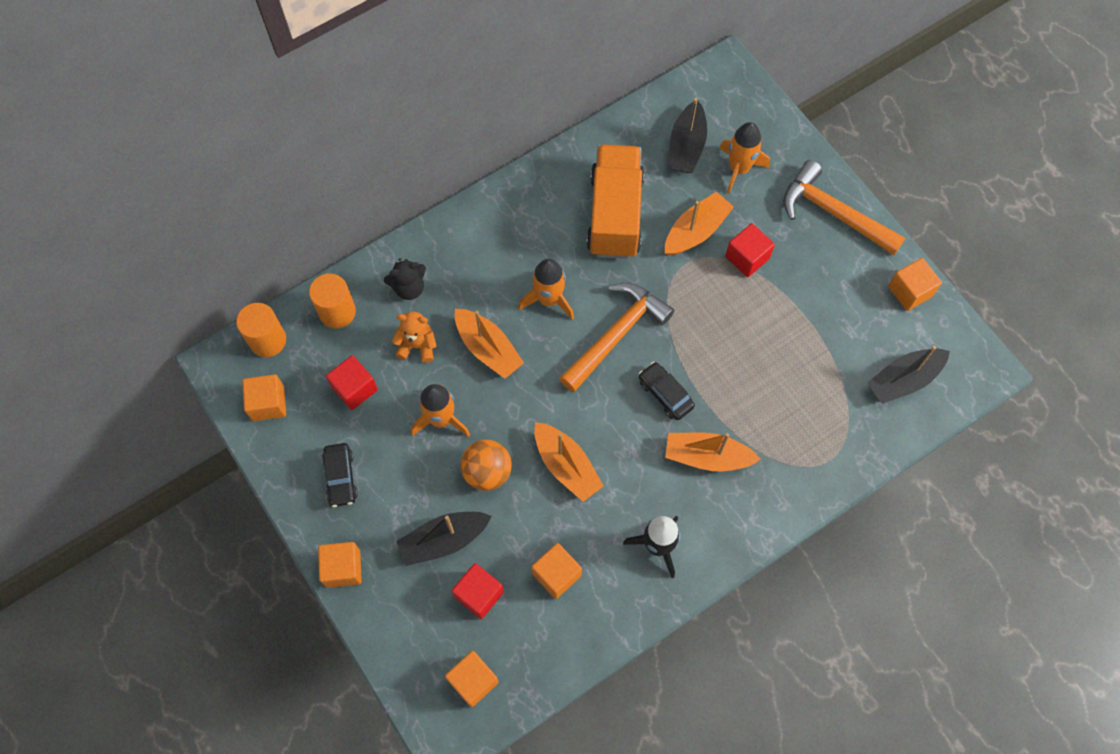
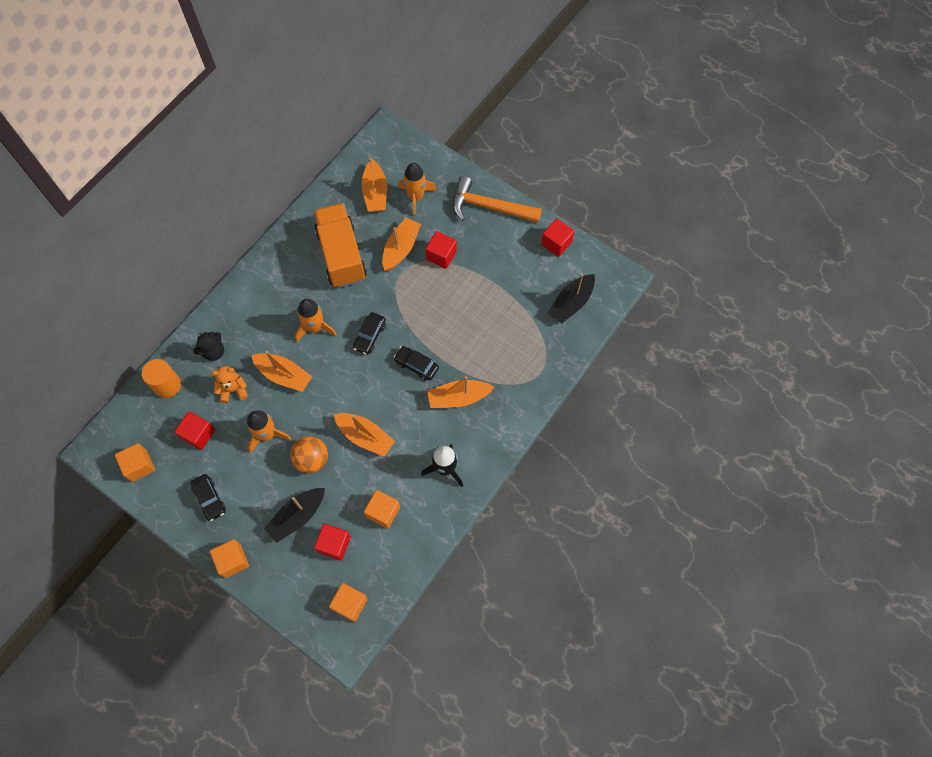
camera: 20 degrees left, 0 degrees up
orange cylinder [236,303,286,357] -> none
orange hammer [559,282,674,392] -> black car [353,312,386,355]
black boat [669,98,707,173] -> orange boat [362,158,387,212]
orange cube [888,258,942,311] -> red cube [541,218,575,257]

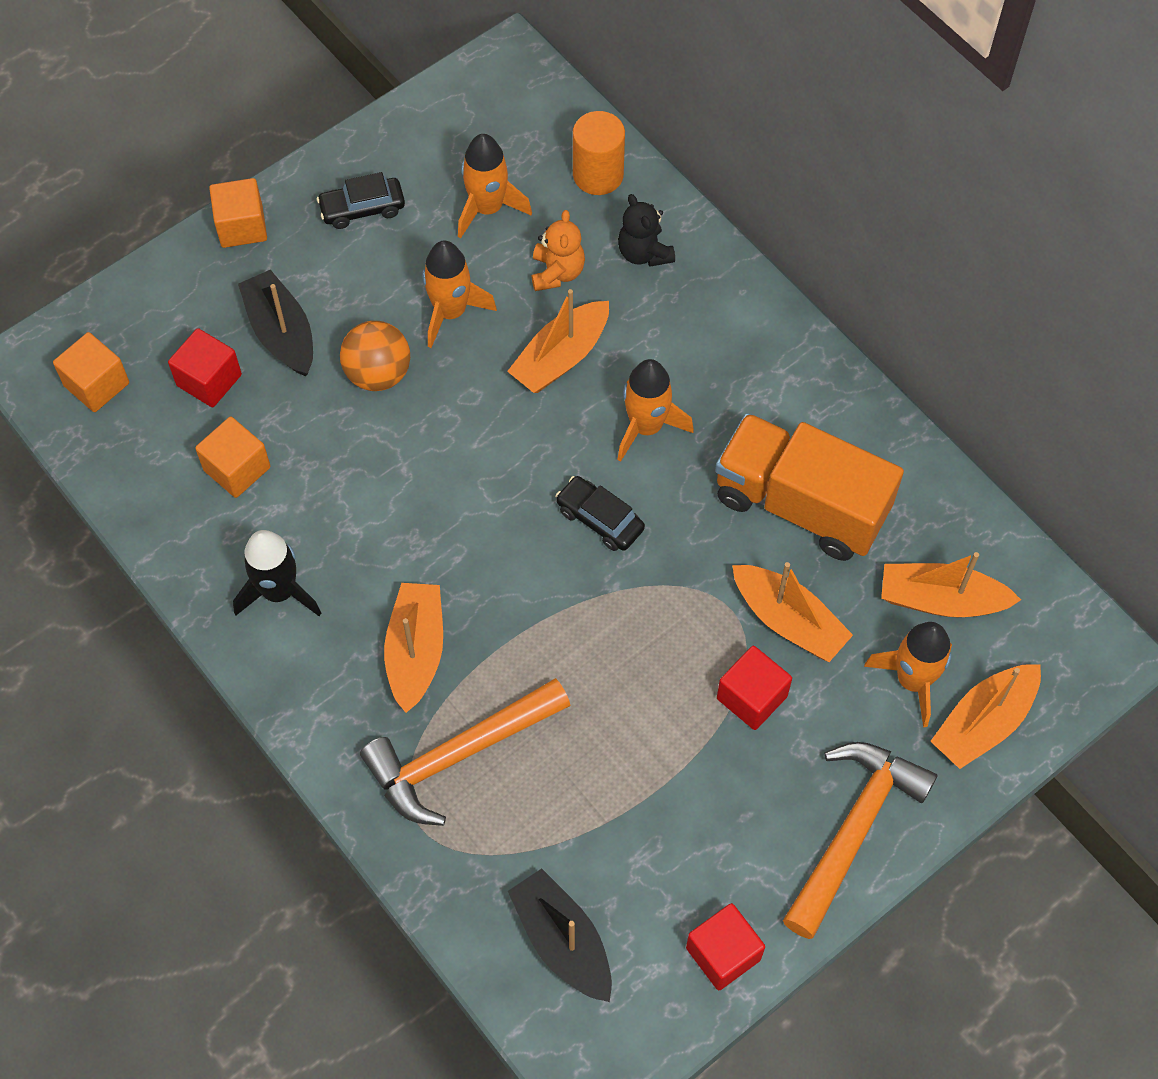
camera: 105 degrees right, 5 degrees down
orange cube [115,443,155,482] -> none
red cube [175,412,215,450] -> orange rocket [458,134,532,239]
orange truck [313,203,367,288] -> orange truck turned 150 degrees counterclockwise [715,413,904,561]
orange boat [334,413,395,457] -> orange boat moved to [930,664,1041,769]
black car [394,346,439,381] -> none
none -> orange hammer [360,678,571,826]

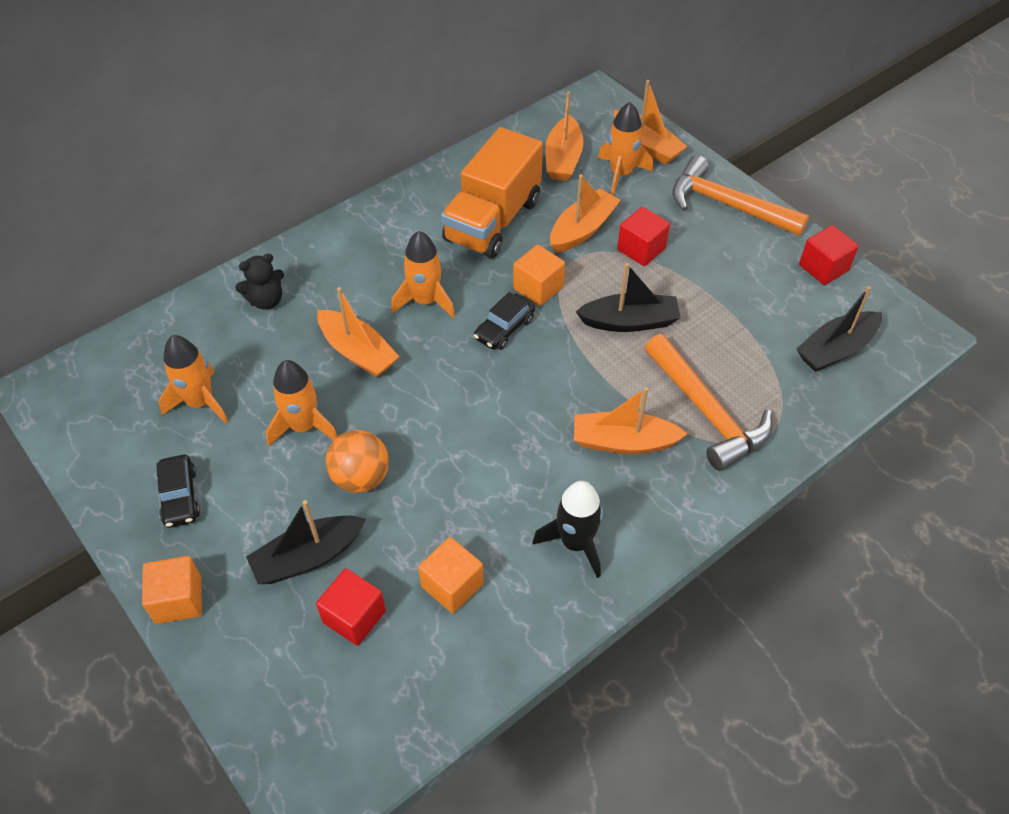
camera: 90 degrees left, 10 degrees down
orange cube [53,332,129,412] -> orange cube moved to [513,245,565,306]
orange teddy bear [532,210,585,291] -> none
orange cylinder [573,111,625,195] -> none
none -> black boat [576,263,681,332]

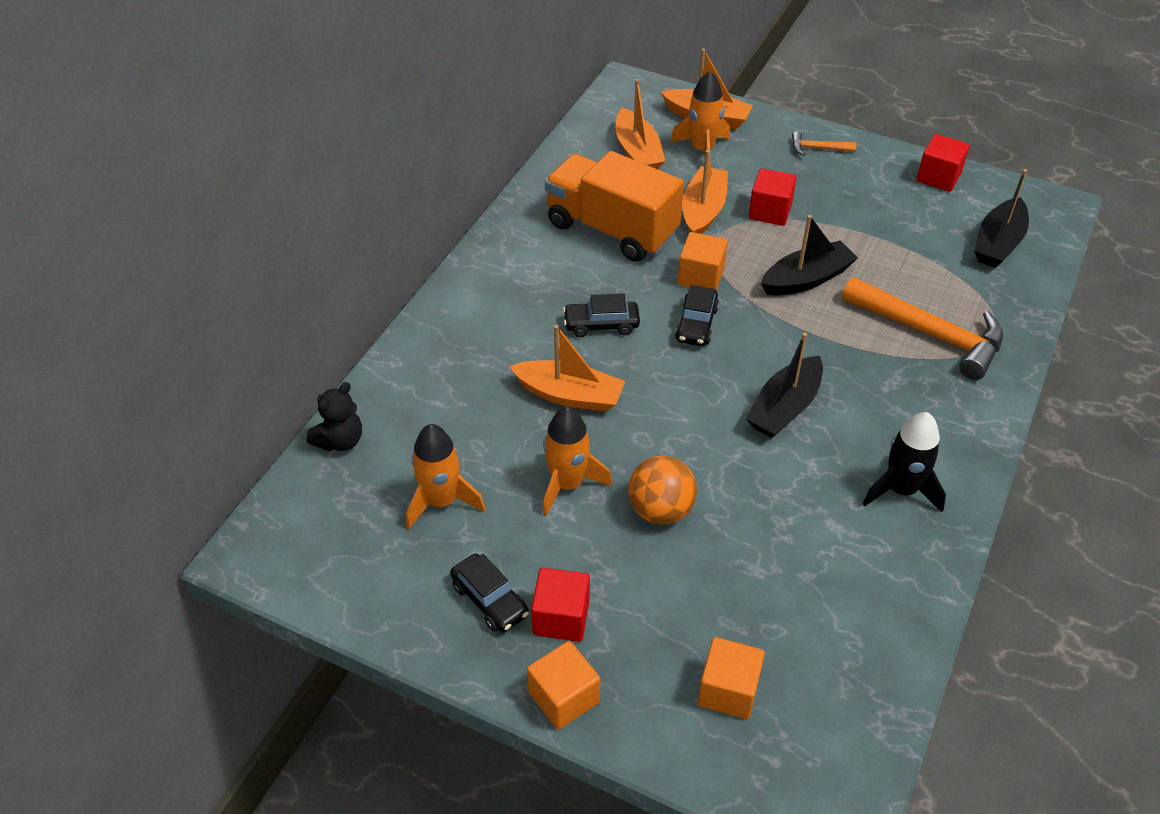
camera: 25 degrees left, 5 degrees down
black teddy bear [235,253,284,310] -> black teddy bear moved to [306,382,362,451]
black boat [246,500,366,584] -> black boat moved to [745,333,823,438]
red cube [316,568,386,646] -> red cube moved to [531,568,590,642]
orange rocket [391,231,455,318] -> black car [563,293,640,337]
orange cube [418,537,484,613] -> orange cube moved to [698,637,765,719]
orange truck [441,127,543,259] -> orange truck turned 120 degrees clockwise [545,151,684,262]
orange boat [574,387,688,454] -> none
orange hammer [672,155,809,236] -> orange hammer [792,131,856,156], size x0.45

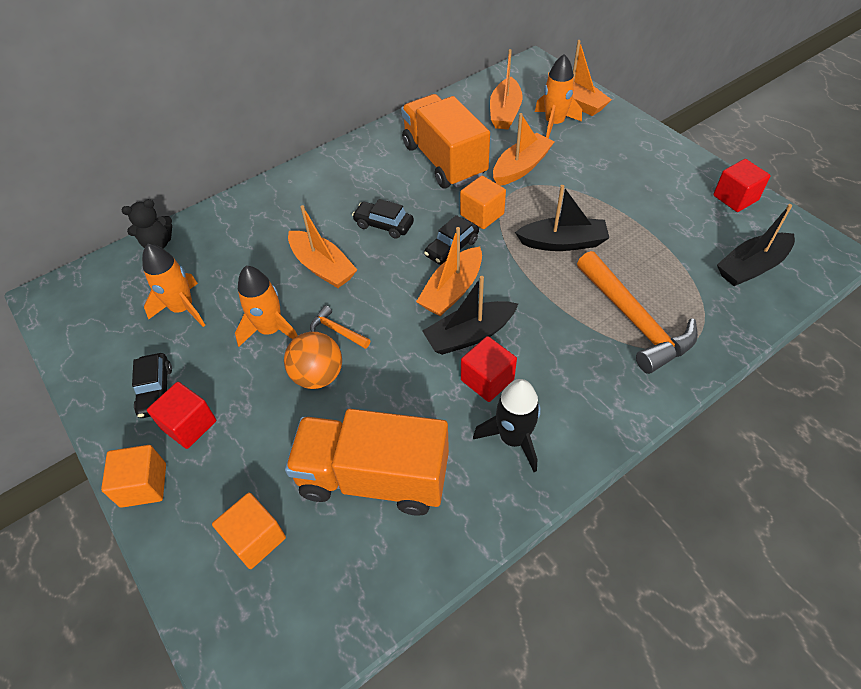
camera: 30 degrees right, 5 degrees up
red cube [748,168,797,226] -> red cube moved to [461,336,517,402]
orange hammer [792,131,856,156] -> orange hammer moved to [310,306,370,349]
none -> orange truck [285,409,449,516]
none -> orange boat [416,227,482,316]

